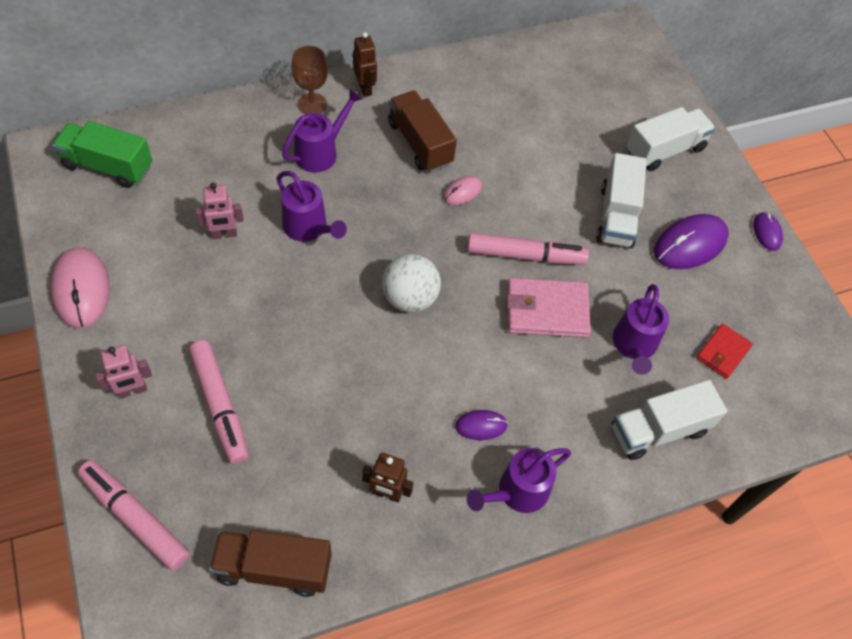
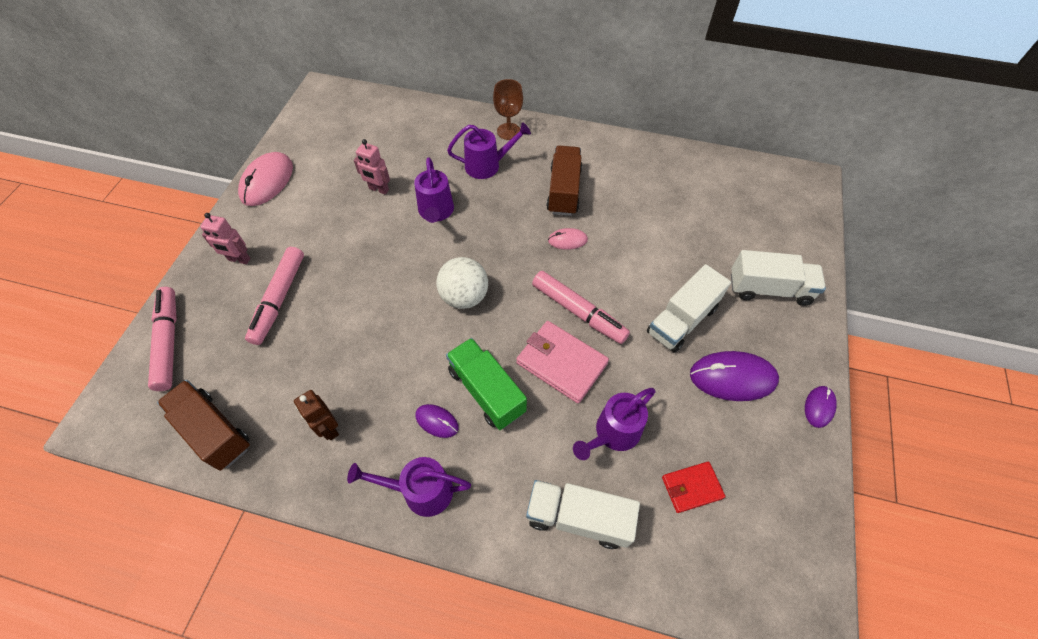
camera: 40 degrees right, 0 degrees up
green truck [52,121,152,188] -> green truck moved to [446,338,527,430]
brown robot [353,32,377,97] -> none

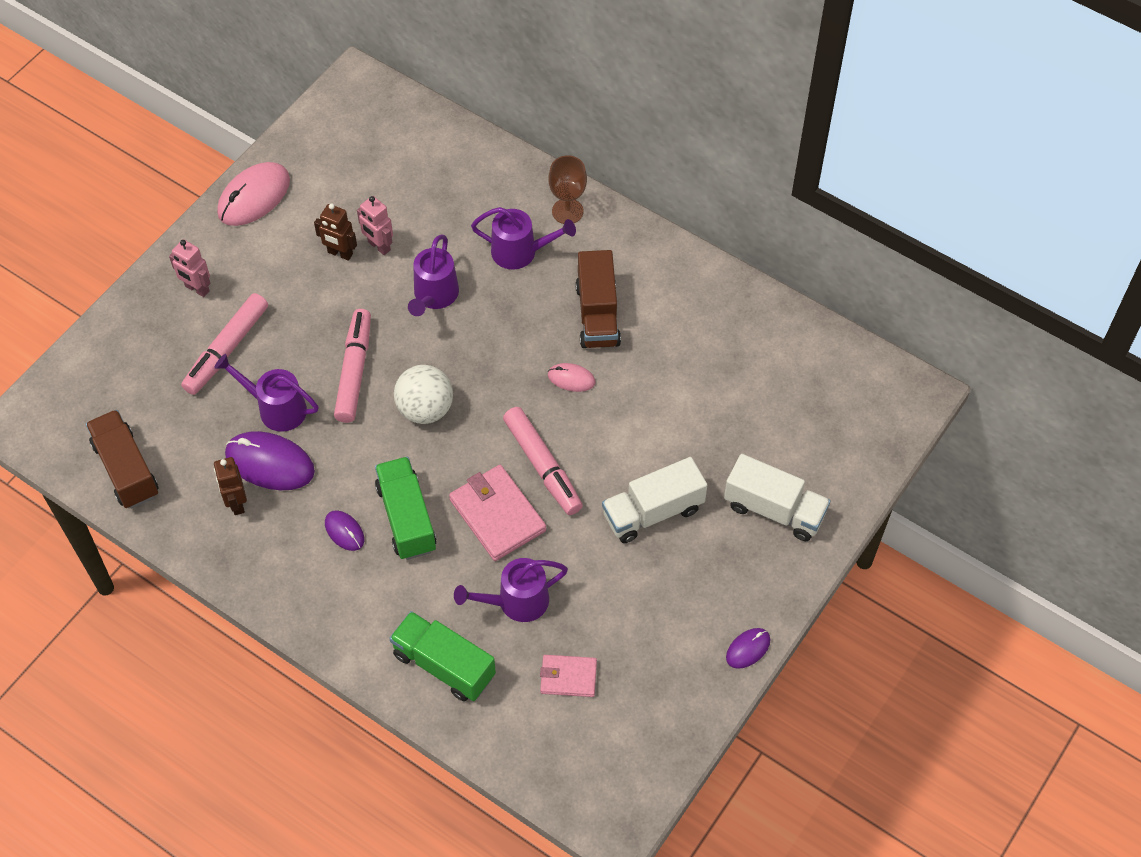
camera: 20 degrees right, 0 degrees up
pink marker [148,287,177,391] -> pink marker moved to [334,309,371,423]
purple watering can [347,457,471,517] -> purple watering can moved to [214,354,319,432]
white truck [526,480,640,549] -> green truck [389,611,496,701]
brown truck [546,146,582,216] -> brown truck turned 150 degrees clockwise [575,250,621,348]
red wallet [662,462,725,513] -> pink wallet [540,655,597,697]
purple mouse [690,351,779,401] -> purple mouse moved to [225,431,315,490]
none -> brown robot [314,203,357,261]

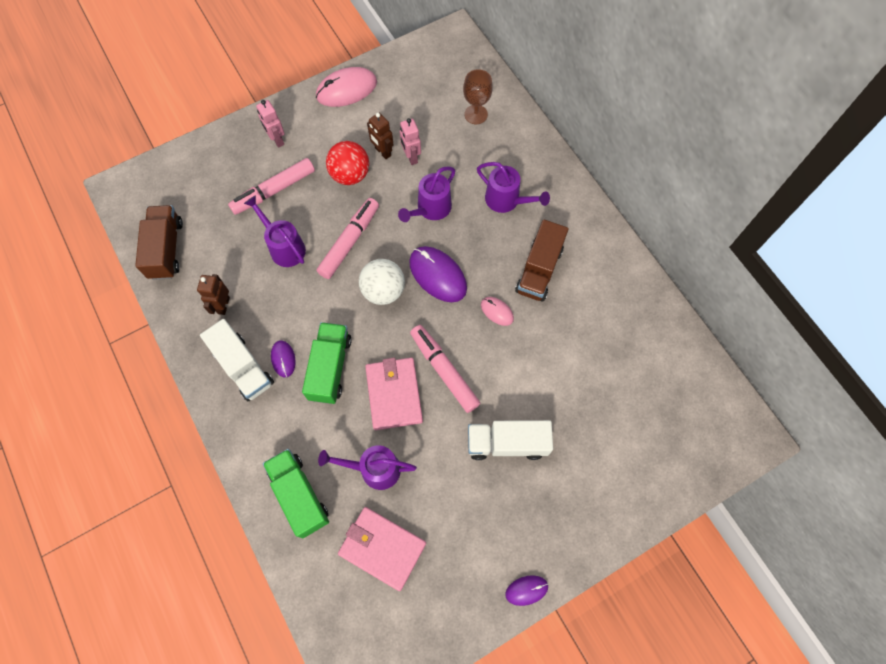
camera: 25 degrees right, 10 degrees up
purple mouse [225,431,315,490] -> purple mouse moved to [409,246,467,302]
pink marker [503,407,583,515] -> pink marker turned 150 degrees clockwise [410,325,480,413]
pink wallet [540,655,597,697] -> pink wallet [338,507,426,591], size x1.65
brown goblet [548,155,587,224] -> brown goblet moved to [463,69,493,124]
white truck [724,454,830,541] -> white truck moved to [200,319,274,401]
none -> red ball [326,141,369,185]

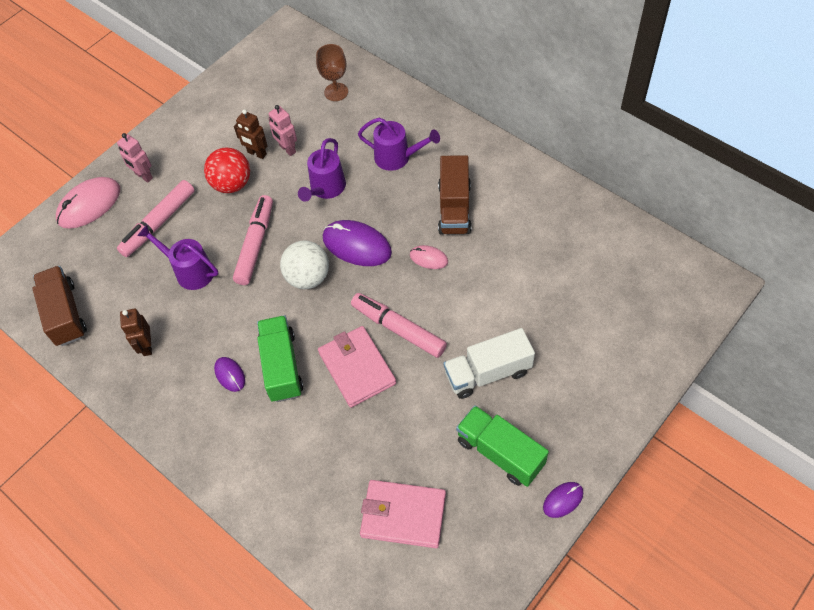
camera: 15 degrees left, 10 degrees down
white truck [200,319,274,401] -> none
green truck [263,449,329,538] -> green truck moved to [456,405,549,487]
pink mouse [316,67,377,107] -> pink mouse moved to [56,177,120,229]
purple watering can [318,445,417,490] -> none

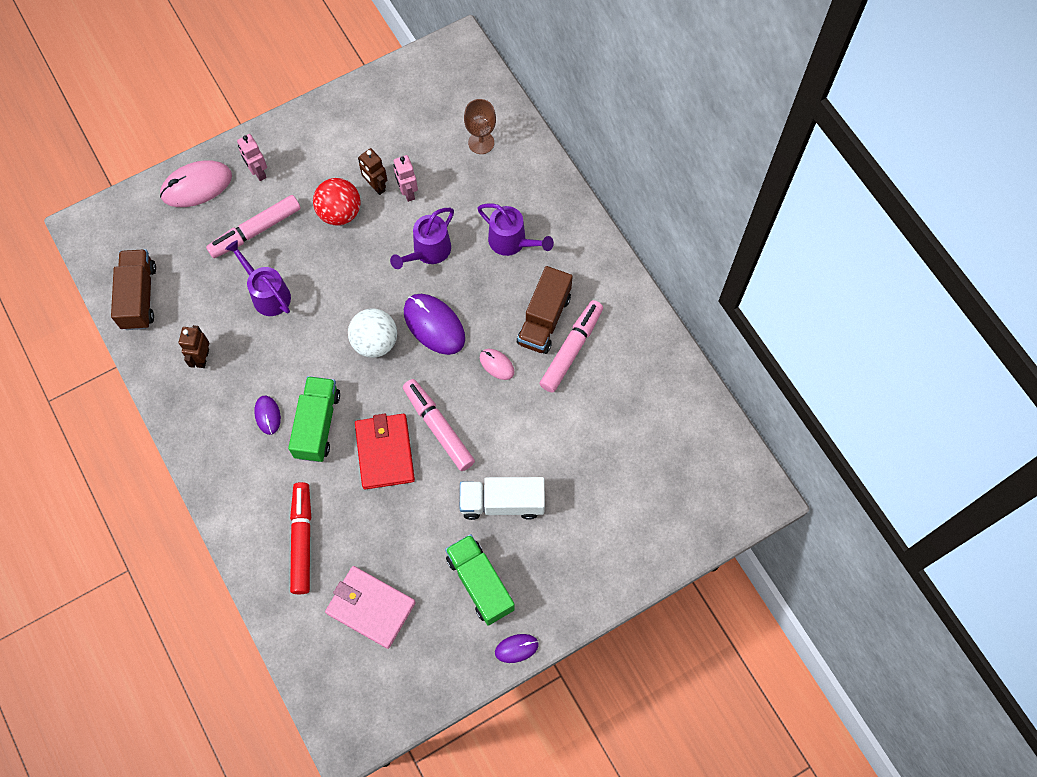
camera: 15 degrees right, 10 degrees up
pink marker [233,195,273,285] -> pink marker moved to [539,300,603,393]
pink wallet [318,326,396,408] -> red wallet [355,414,415,490]
none -> red marker [290,482,311,594]

